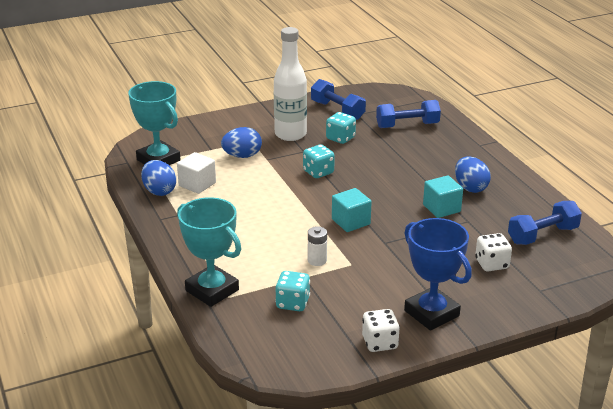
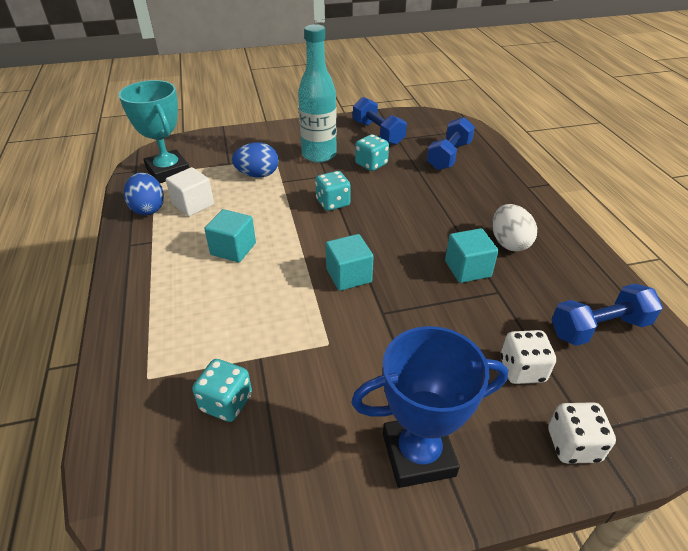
camera: 10 degrees right, 10 degrees up
turquoise trophy [177,197,241,307] -> none
white bottle [274,27,307,141] -> turquoise bottle [298,24,337,163]
white battery [308,226,327,266] -> none
white dice [362,309,400,352] -> white dice moved to [548,402,616,464]
blue dumbbell [376,100,441,128] -> blue dumbbell turned 60 degrees counterclockwise [427,117,475,170]
blue trophy [404,218,472,331] -> blue trophy turned 75 degrees counterclockwise [351,326,508,488]
blue egg [455,156,491,193] -> white egg [492,204,537,251]
none -> turquoise cube [204,209,256,262]

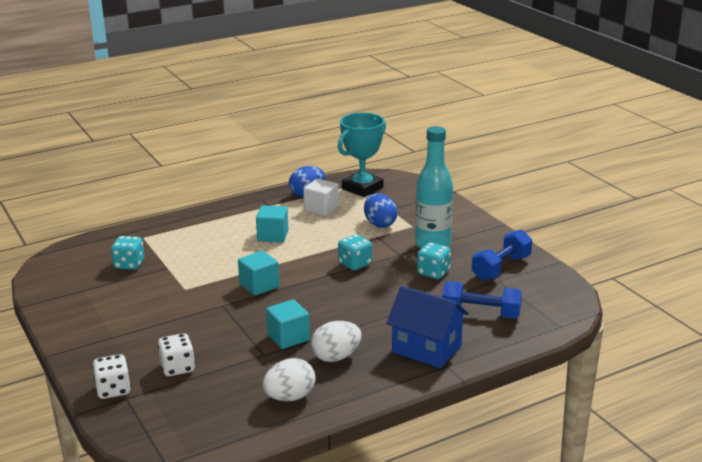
camera: 75 degrees right, 15 degrees down
blue trophy [351,326,508,488] -> none
blue dumbbell [552,284,663,346] -> none
none -> white egg [263,358,315,401]
none -> blue house [386,286,469,368]

